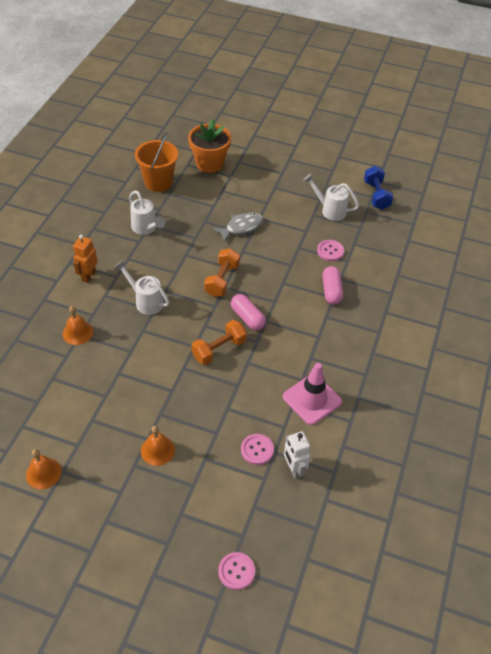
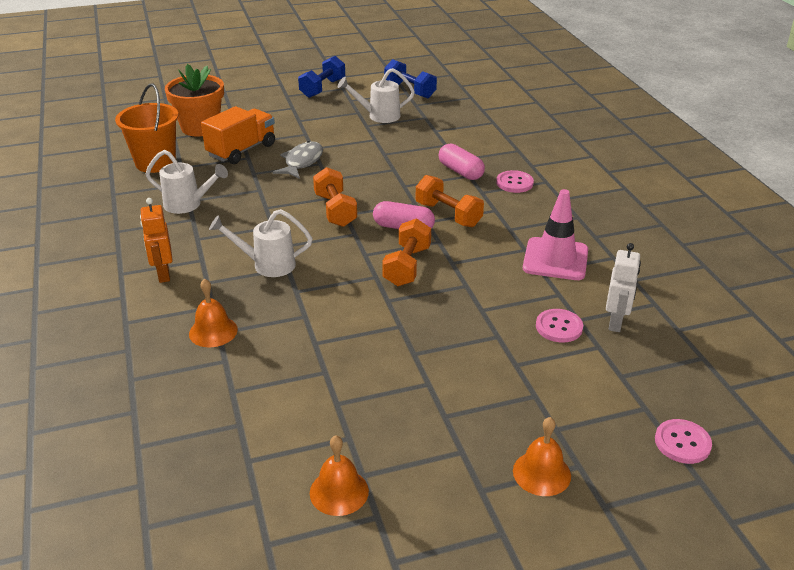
camera: 35 degrees left, 15 degrees down
orange bell [141,426,175,466] -> orange bell moved to [513,417,571,496]
white robot [284,431,310,479] -> white robot turned 105 degrees counterclockwise [606,243,641,332]
pink button [317,240,344,261] -> pink button moved to [496,170,534,193]
none -> orange truck [201,106,275,164]
none -> blue dumbbell [298,56,345,98]
none -> orange dumbbell [416,175,484,227]

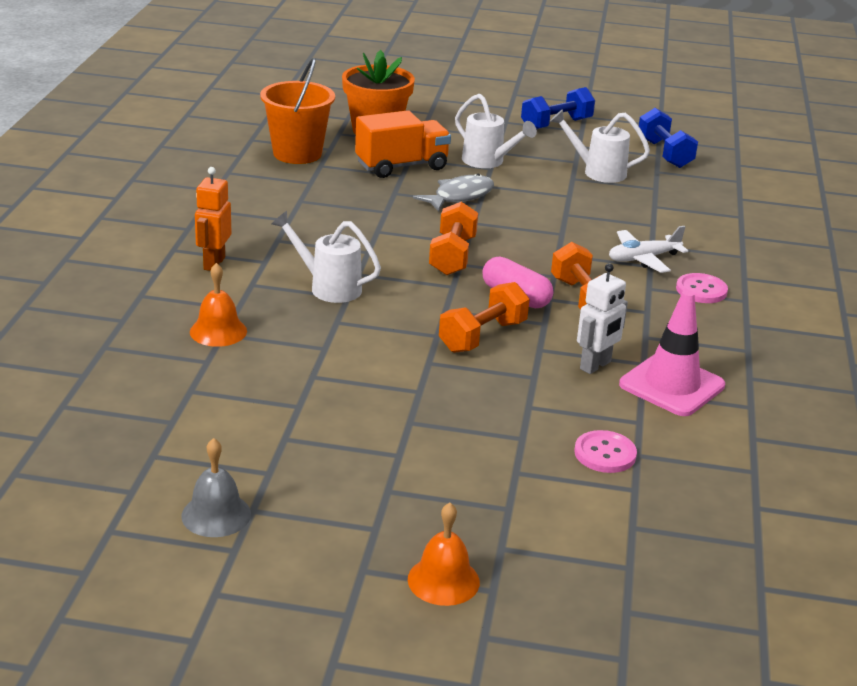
camera: 25 degrees right, 5 degrees down
white watering can [146,150,228,214] -> white watering can moved to [455,94,537,168]
orange bell [310,435,369,516] -> grey bell [181,438,251,537]
pink capsule [439,143,485,180] -> white plane [609,226,688,273]
white robot [606,243,641,332] -> white robot moved to [577,263,628,374]
pink button [655,419,712,464] -> none

